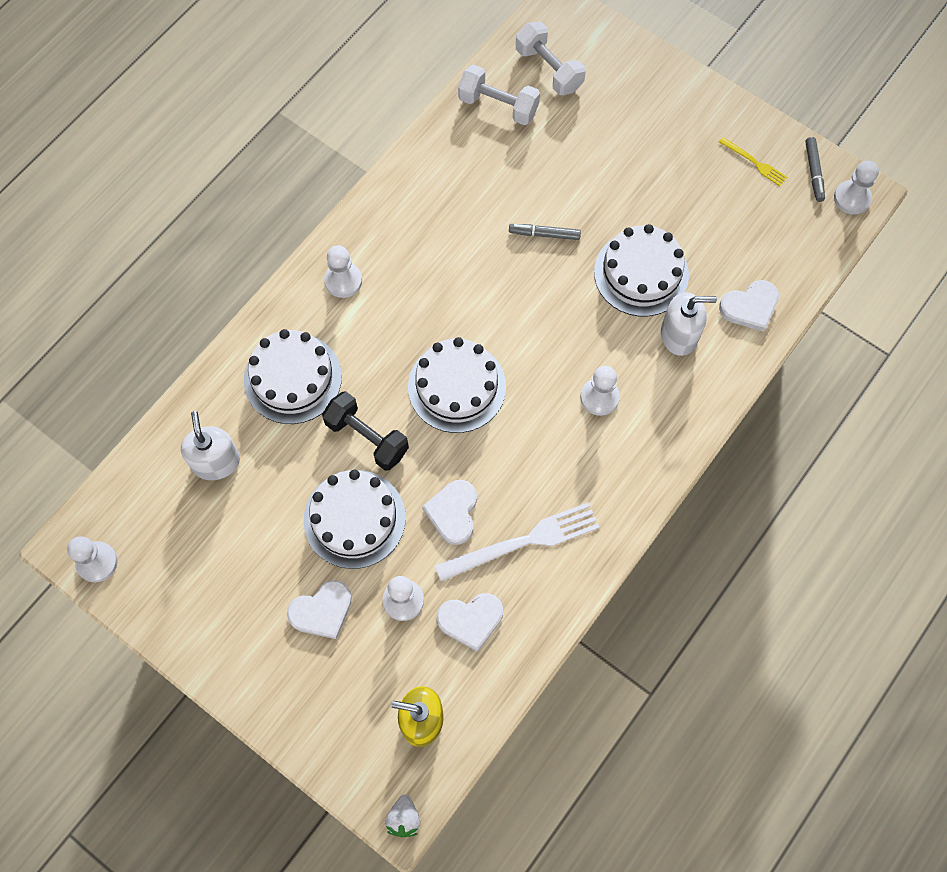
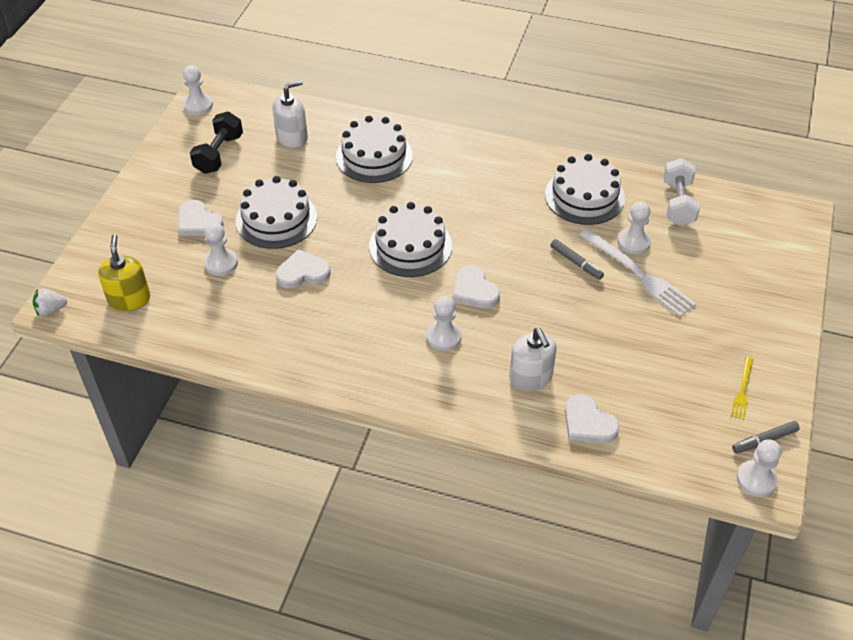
camera: 70 degrees right, 20 degrees down
black dumbbell [322,391,409,471] -> black dumbbell moved to [190,111,243,174]
white pawn [324,245,362,298] -> white pawn moved to [617,201,651,255]
white fork [435,502,600,581] -> white fork moved to [579,229,696,317]
white heart [437,593,503,652] -> white heart moved to [452,265,500,308]
grey marker [509,224,581,240] -> grey marker turned 150 degrees clockwise [550,239,604,280]
white dumbbell [516,21,586,95] -> none
white cake [594,224,689,316] -> white cake moved to [545,154,625,225]

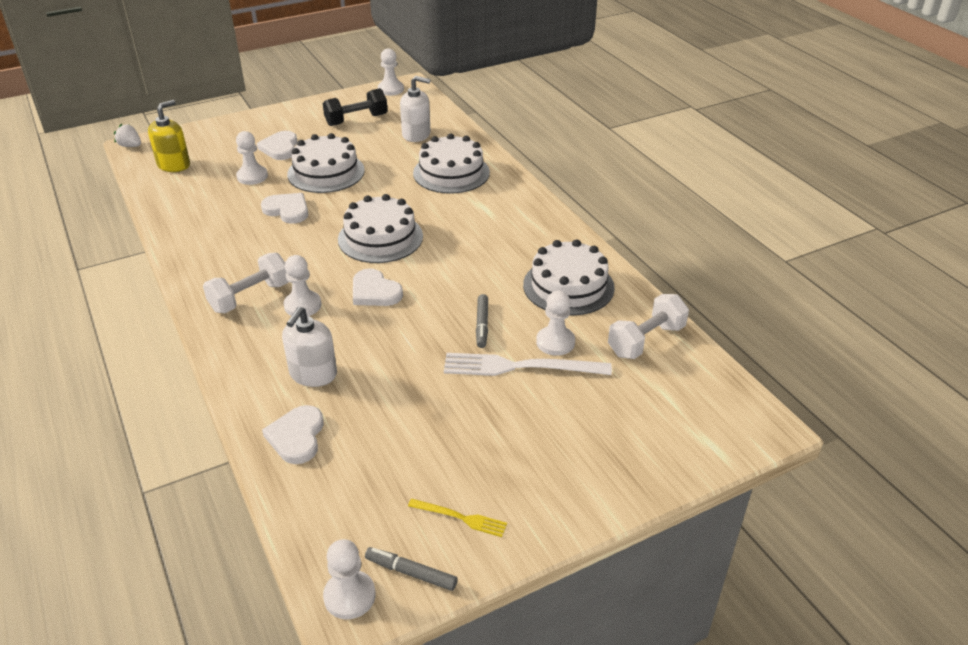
camera: 45 degrees right, 10 degrees down
white heart [452,265,500,308] -> white heart turned 60 degrees counterclockwise [353,268,403,306]
white fork [579,229,696,317] -> white fork turned 90 degrees clockwise [444,353,612,376]
yellow fork [731,357,753,420] -> yellow fork turned 135 degrees counterclockwise [408,499,507,537]
none -> white dumbbell [203,253,289,313]

